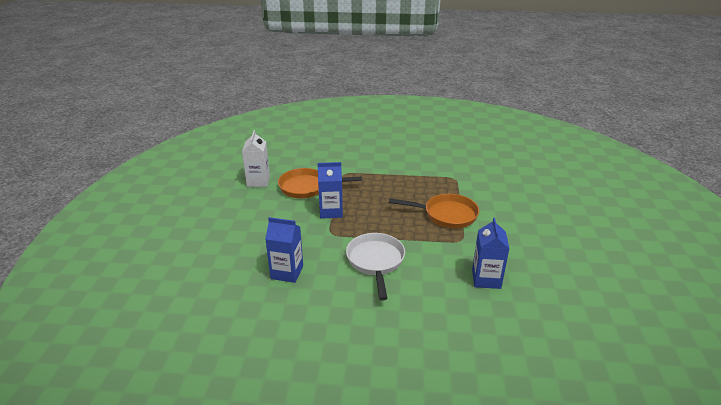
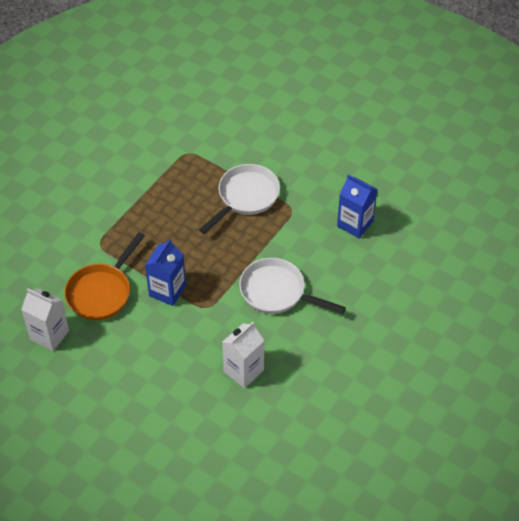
camera: 60 degrees left, 20 degrees up
blue carton [265,217,303,283] -> white carton [222,322,264,388]
orange pan [389,194,479,228] -> white pan [199,164,280,234]

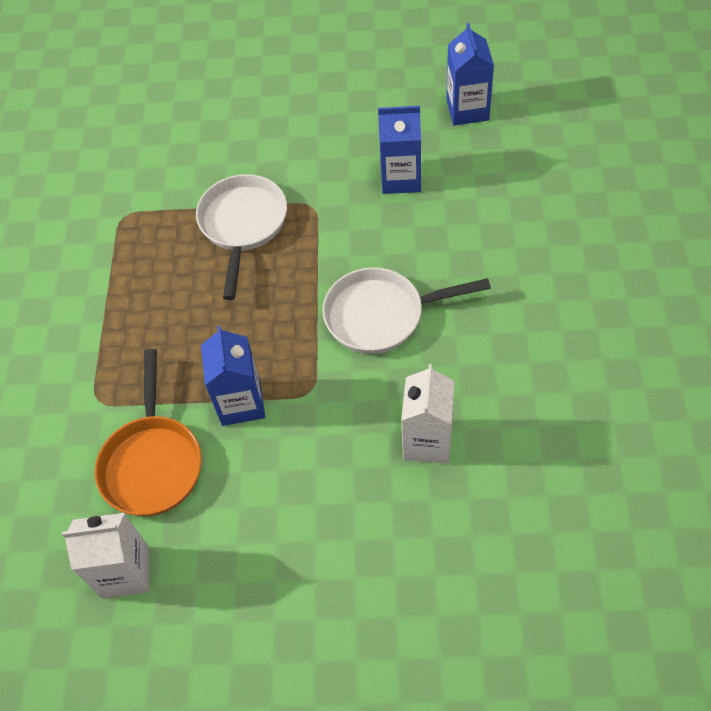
camera: 30 degrees left, 5 degrees up
none -> blue carton [446,23,494,126]

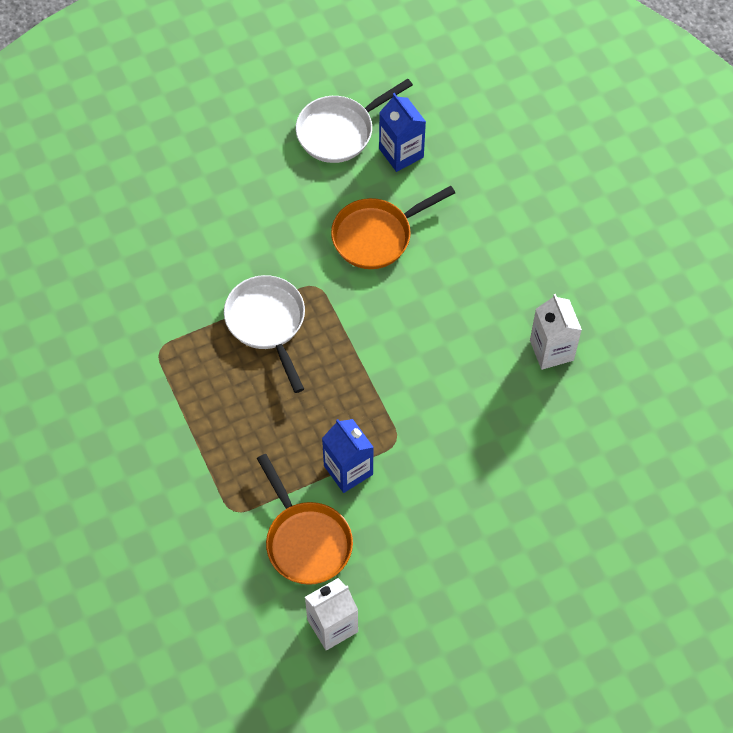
camera: 30 degrees left, 5 degrees up
white pan [322,267,491,354] -> white pan moved to [296,79,413,163]
blue carton [378,106,421,194] -> orange pan [331,186,455,269]
white carton [401,364,455,464] -> white carton moved to [530,294,582,370]

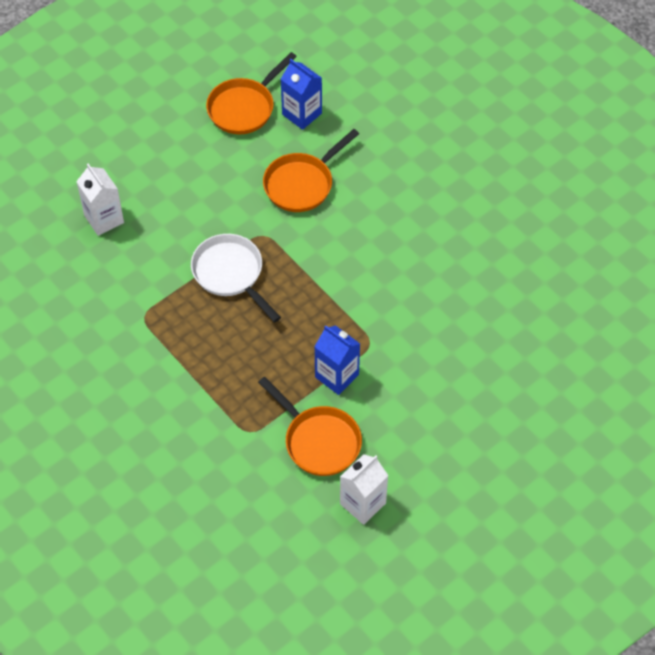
camera: 15 degrees left, 5 degrees down
white pan [296,79,413,163] -> orange pan [206,52,297,134]
white carton [530,294,582,370] -> white carton moved to [76,164,124,236]

